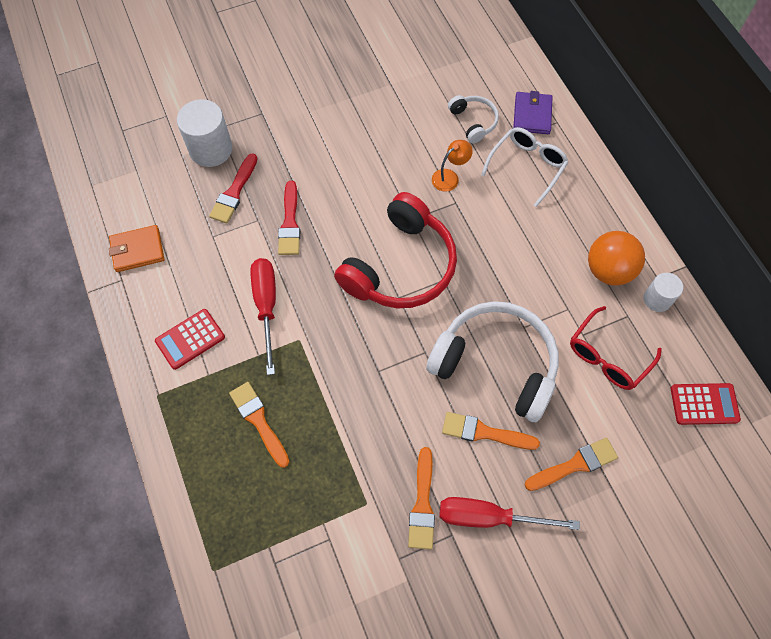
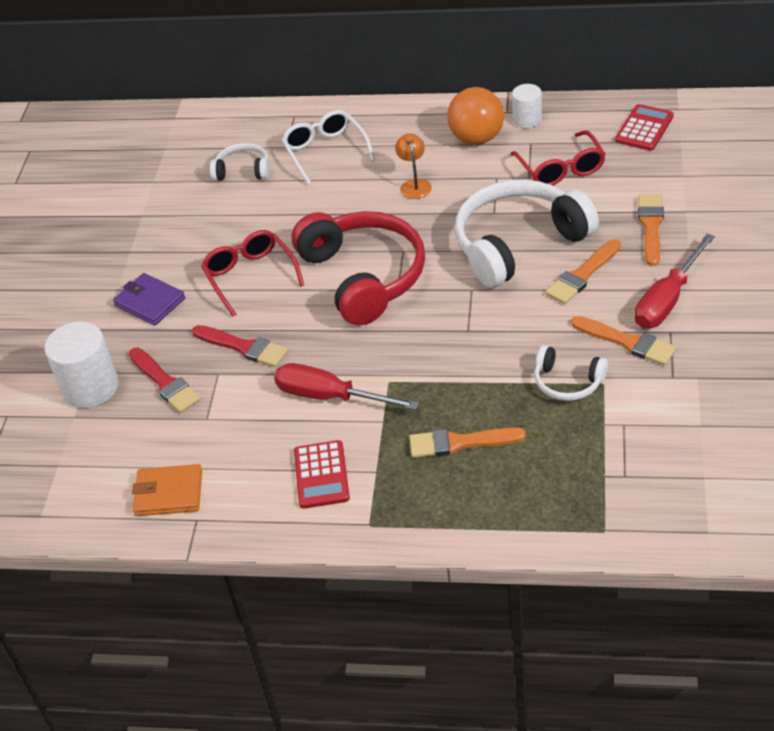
camera: 55 degrees left, 20 degrees down
orange wallet [109,225,164,272] -> orange wallet turned 75 degrees clockwise [132,464,202,516]
orange lamp [432,140,473,191] -> orange lamp moved to [395,133,432,199]
purple wallet [513,91,553,134] -> purple wallet moved to [113,273,185,326]
none -> red glasses [201,230,304,317]
none -> white headphones [534,345,608,401]

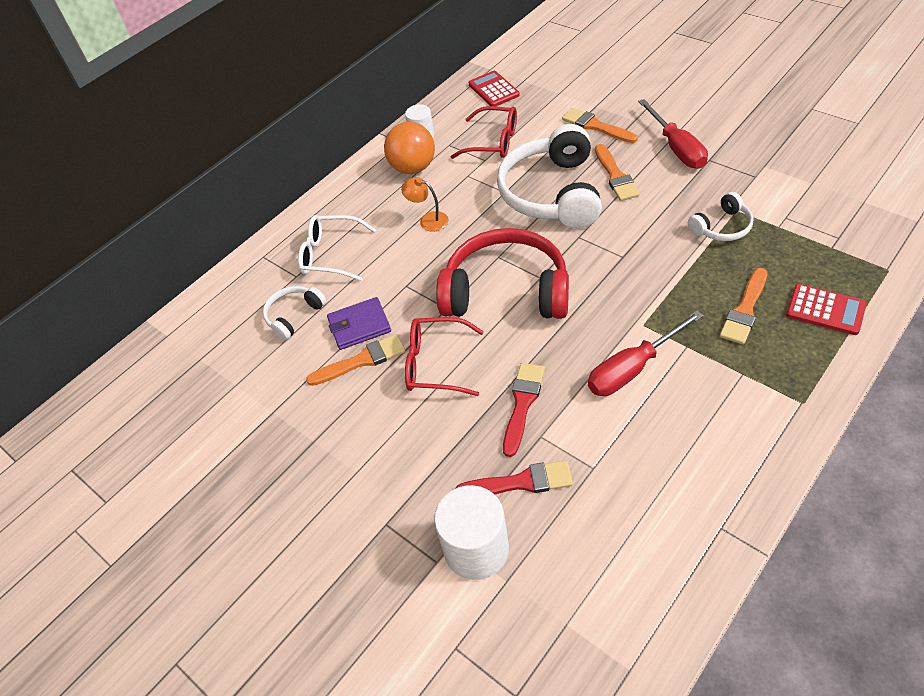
camera: 55 degrees left, 5 degrees up
purple wallet [113,273,185,326] -> purple wallet moved to [327,297,391,350]
orange wallet [132,464,202,516] -> none
red brush [192,325,288,367] -> red brush turned 45 degrees counterclockwise [503,363,545,457]
red calculator [294,440,350,509] -> red calculator moved to [786,284,867,335]
orange brush [571,316,677,366] -> orange brush moved to [306,334,405,386]

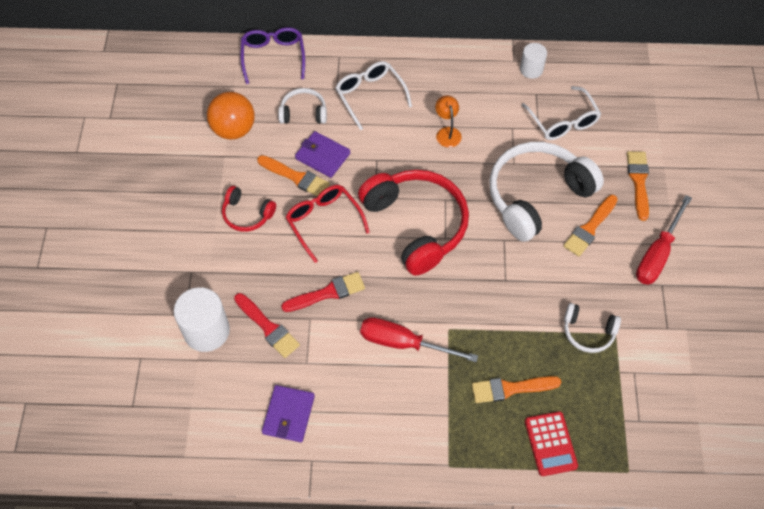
camera: 45 degrees right, 10 degrees up
orange ball [384,122,435,174] -> orange ball moved to [207,92,255,140]
red glasses [451,106,517,159] -> white glasses [522,86,601,140]
red calculator [469,71,520,106] -> none
none -> red headphones [222,186,276,232]
none -> purple glasses [240,27,305,84]
none -> purple wallet [262,385,315,442]

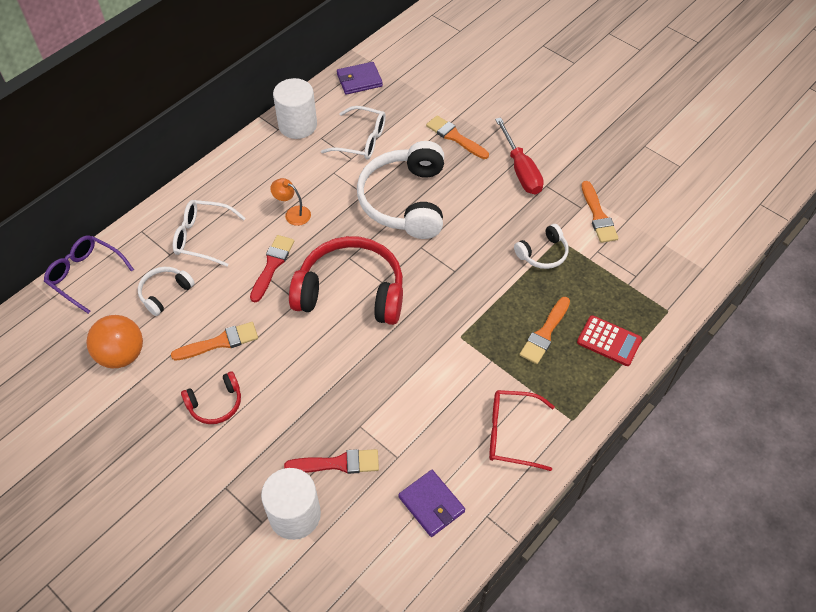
camera: 50 degrees left, 5 degrees down
red brush [281,272,365,312] -> red brush moved to [250,235,294,302]
red glasses [286,185,370,263] -> red glasses moved to [489,390,555,471]
purple wallet [295,131,350,178] -> purple wallet moved to [337,62,383,95]
red screwdriver [360,317,478,362] -> none
white cylinder [520,43,547,79] -> white cylinder [273,78,317,139], size x1.69
orange brush [563,195,618,257] -> orange brush moved to [581,181,619,243]

